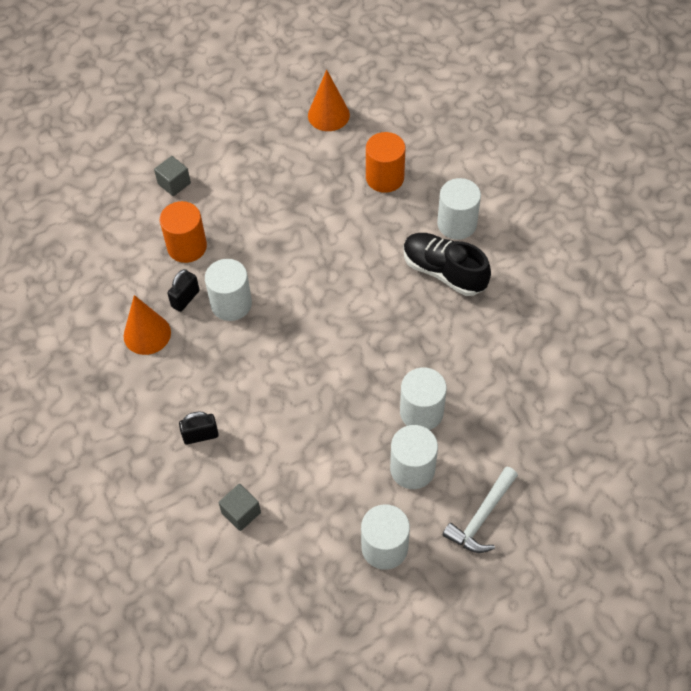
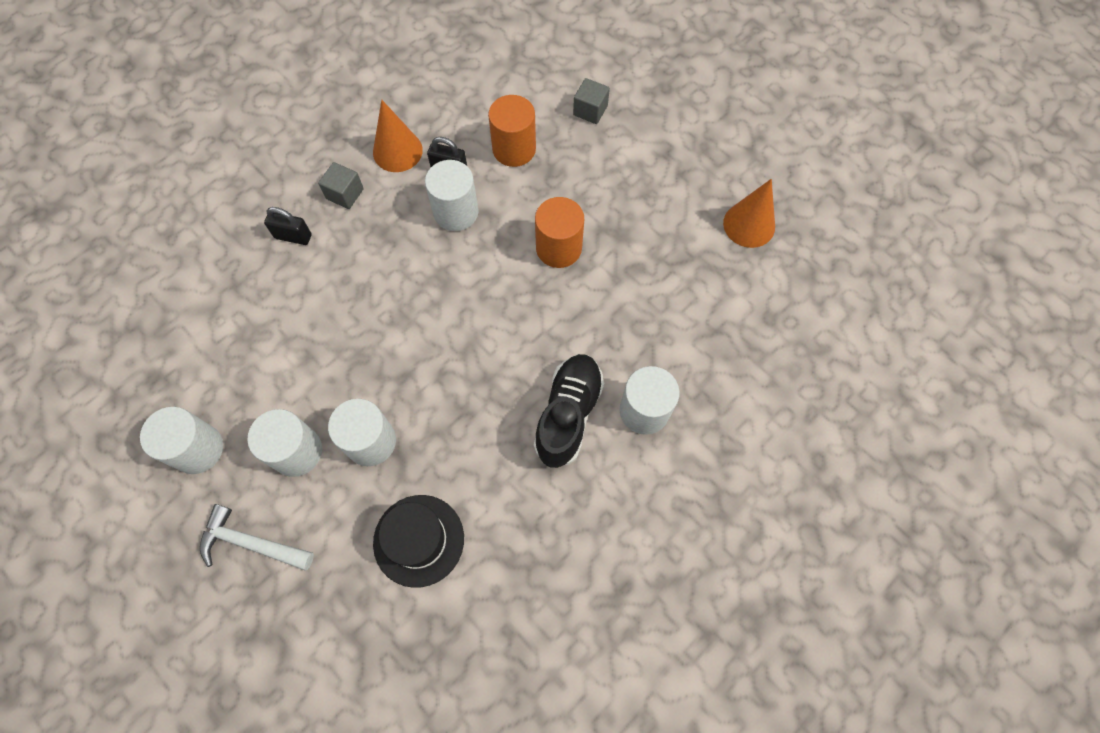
camera: 70 degrees right, 10 degrees up
black padlock [179,412,219,444] -> black padlock turned 45 degrees counterclockwise [264,207,312,245]
grey cube [219,484,261,531] -> grey cube moved to [318,162,364,209]
orange cylinder [366,132,406,193] -> orange cylinder moved to [535,197,584,268]
none -> black hat [373,495,464,588]

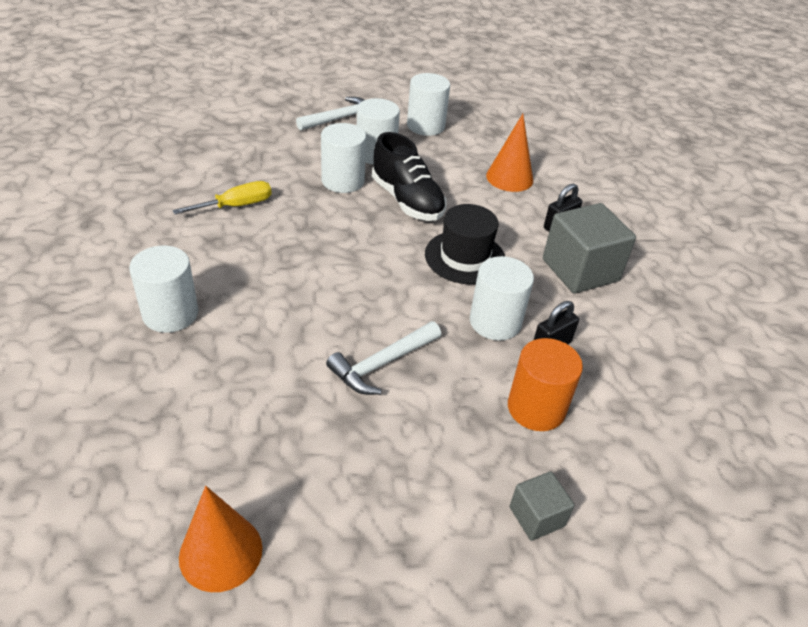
camera: 125 degrees right, 25 degrees down
grey cube [318,162,364,209] -> grey cube [543,203,636,293], size x1.91
orange cone [373,100,423,172] -> orange cone moved to [486,114,533,192]
black hat [373,495,464,588] -> black hat moved to [425,204,505,284]
black shoe [534,354,604,468] -> black shoe moved to [372,132,447,221]
orange cylinder [535,197,584,268] -> white hammer [326,321,441,395]
none -> yellow screwdriver [173,181,272,214]

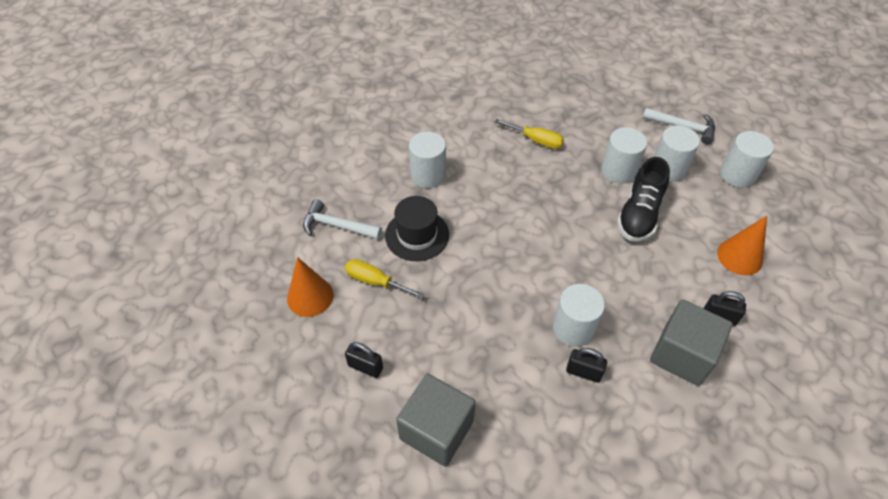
camera: 60 degrees right, 10 degrees up
white hammer [326,321,441,395] -> white hammer moved to [303,199,382,239]
black hat [425,204,505,284] -> black hat moved to [385,196,449,261]
orange cylinder [508,338,583,431] -> none
grey cube [510,471,575,541] -> grey cube [396,374,476,467], size x1.91
none -> yellow screwdriver [345,259,425,299]
none -> black padlock [345,342,383,378]

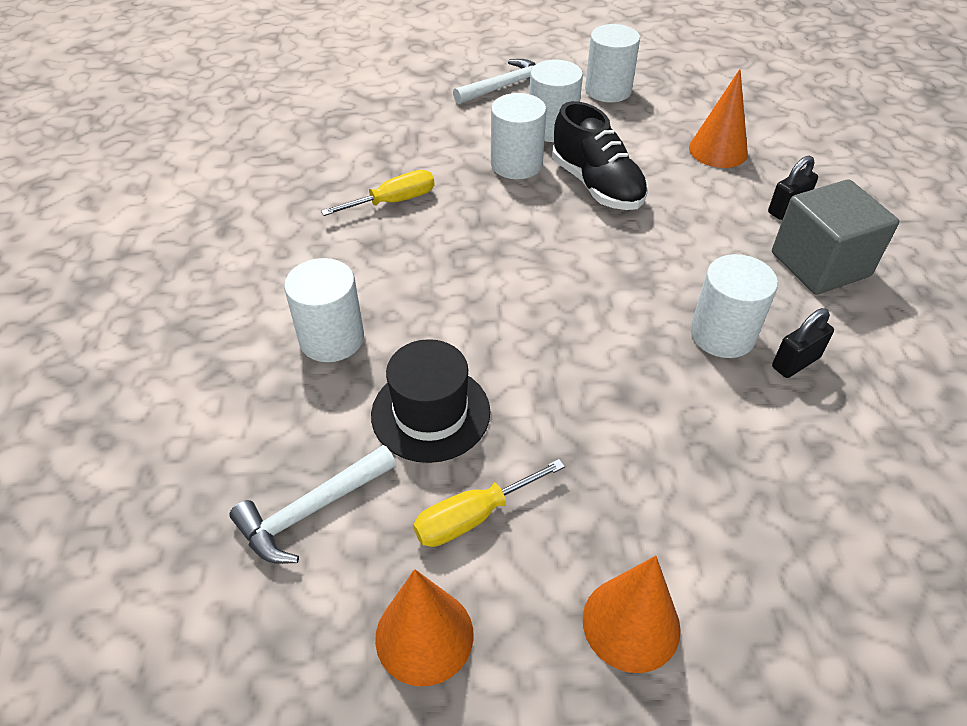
camera: 55 degrees left, 5 degrees down
black padlock [345,342,383,378] -> orange cone [583,556,681,673]
grey cube [396,374,476,467] -> none

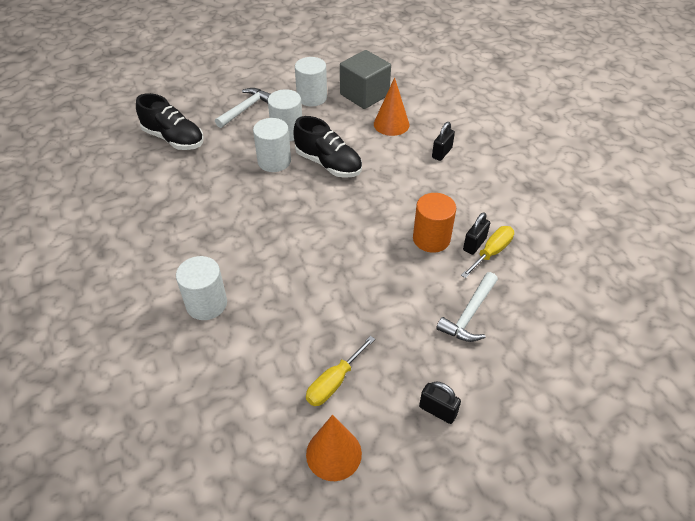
camera: 20 degrees left, 0 degrees up
white hammer [229,445,396,564] -> white hammer moved to [436,272,498,342]
yellow screwdriver [321,170,435,216] -> yellow screwdriver moved to [461,226,514,278]
black hat [371,339,490,463] -> none
orange cone [583,556,681,673] -> black padlock [419,381,461,424]
white cylinder [691,254,778,358] -> orange cylinder [413,193,456,253]
grey cube [772,179,899,295] -> grey cube moved to [340,50,391,109]
none -> black shoe [136,93,204,150]

